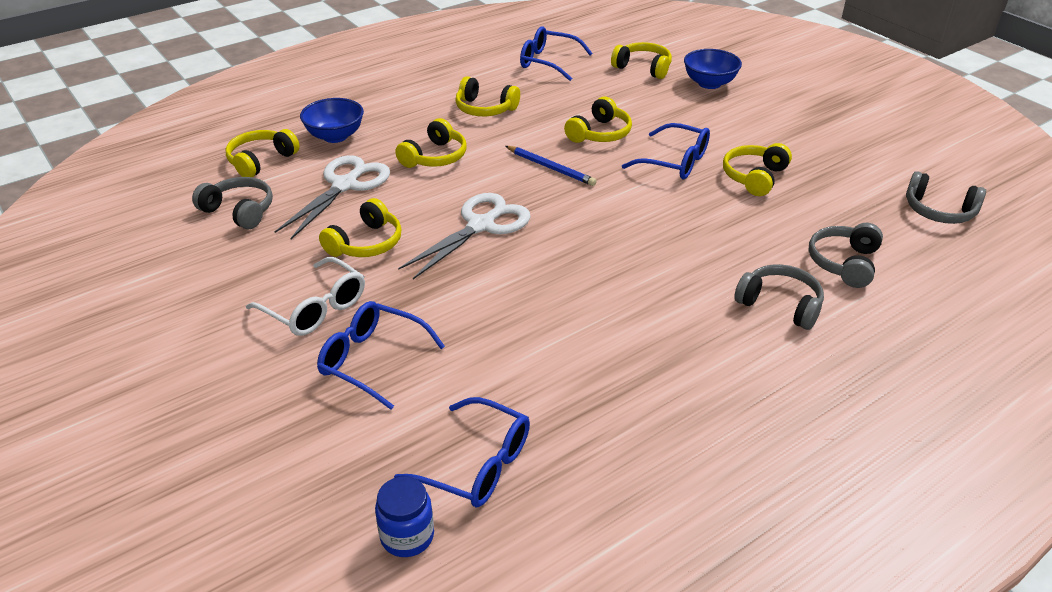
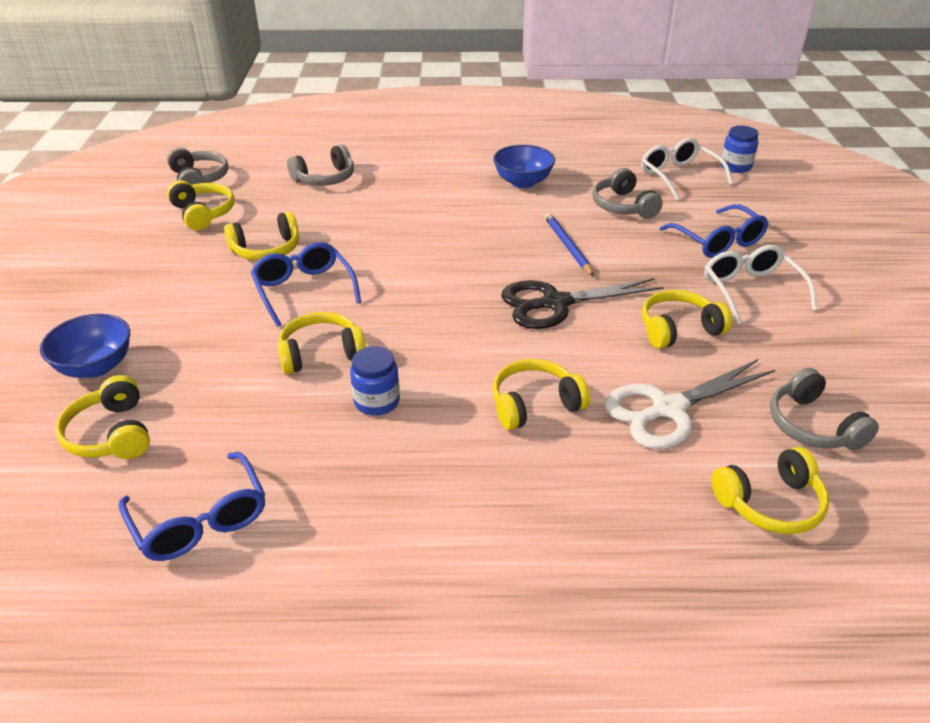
camera: 145 degrees left, 0 degrees up
blue bowl [300,98,364,143] -> blue bowl moved to [493,145,555,188]
blue glasses [394,397,530,508] -> white glasses [641,138,733,200]
white scissors [398,193,531,279] -> black scissors [501,278,664,329]
yellow headphones [455,76,520,116] -> yellow headphones moved to [167,180,235,231]
blue pencil [505,146,597,186] -> blue pencil moved to [544,213,594,276]
grey headphones [734,264,824,330] -> grey headphones moved to [592,168,663,219]
none -> blue jar [350,346,400,416]

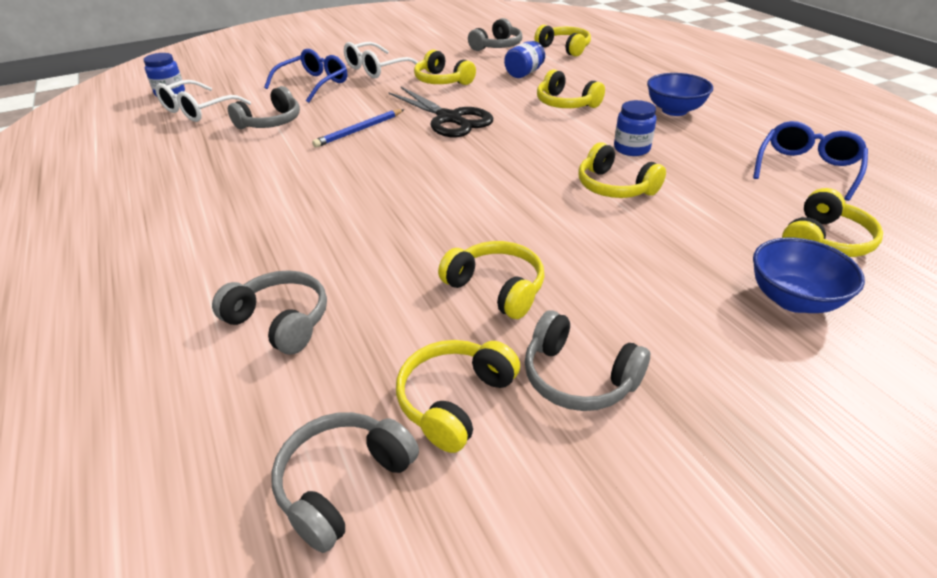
camera: 115 degrees left, 0 degrees up
blue glasses [251,242,361,327] -> none
blue bowl [493,145,555,188] -> blue bowl moved to [647,73,713,116]
white scissors [604,359,775,449] -> blue jar [504,41,545,78]
none -> grey headphones [525,310,650,411]

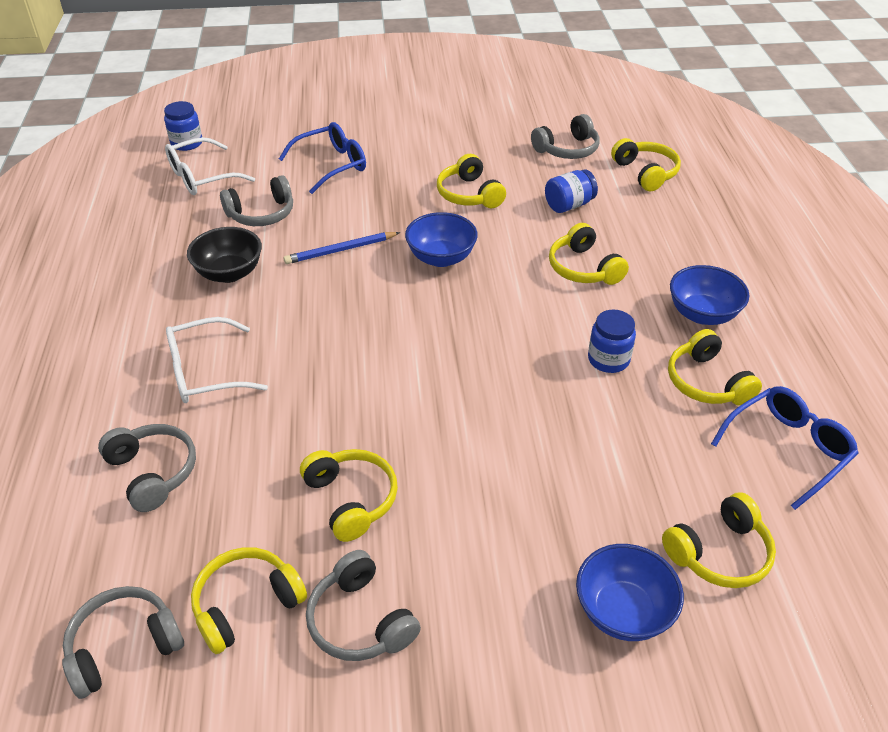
camera: 20 degrees right, 5 degrees up
white glasses [344,42,418,78] -> white glasses moved to [166,317,268,403]
black scissors [388,87,493,137] -> blue bowl [405,212,478,267]
yellow headphones [579,142,666,198] -> yellow headphones moved to [668,329,762,406]
none -> black bowl [187,227,262,283]

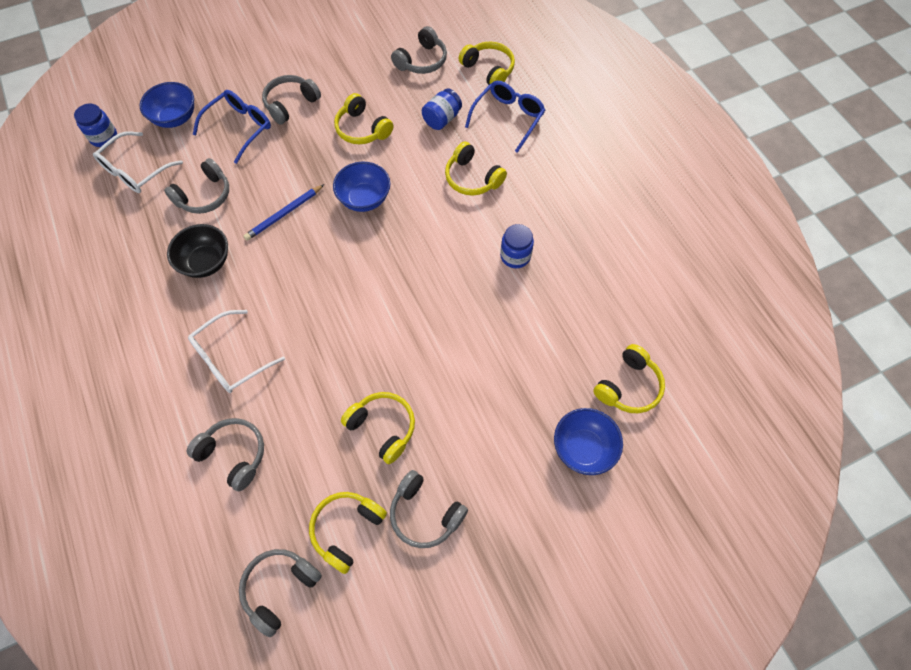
camera: 20 degrees left, 20 degrees up
yellow headphones [668,329,762,406] -> none
blue bowl [670,265,749,325] -> blue bowl moved to [140,82,194,128]
blue glasses [711,386,859,510] -> blue glasses moved to [465,81,545,153]
none -> grey headphones [262,75,321,125]

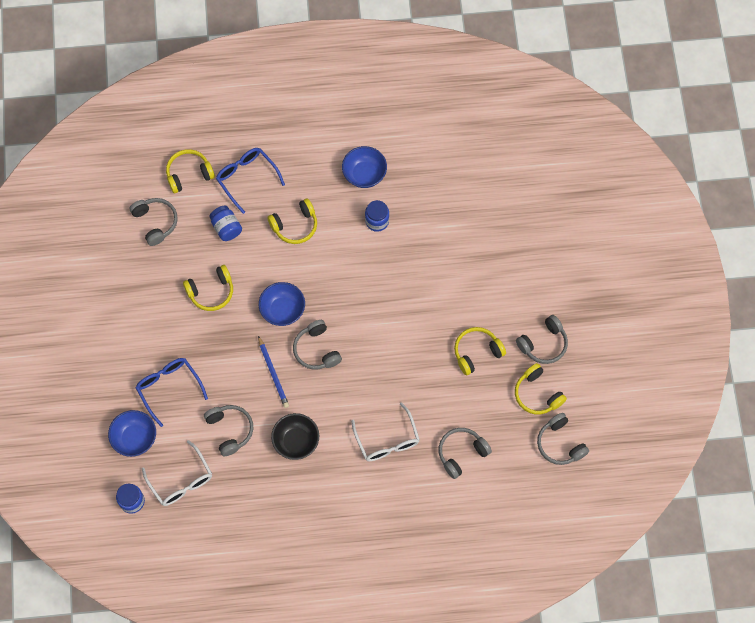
camera: 70 degrees left, 5 degrees up
grey headphones [262,75,321,125] -> grey headphones moved to [293,320,342,370]
blue bowl [554,408,623,475] -> blue bowl moved to [342,146,387,188]
yellow headphones [593,344,665,413] -> none

